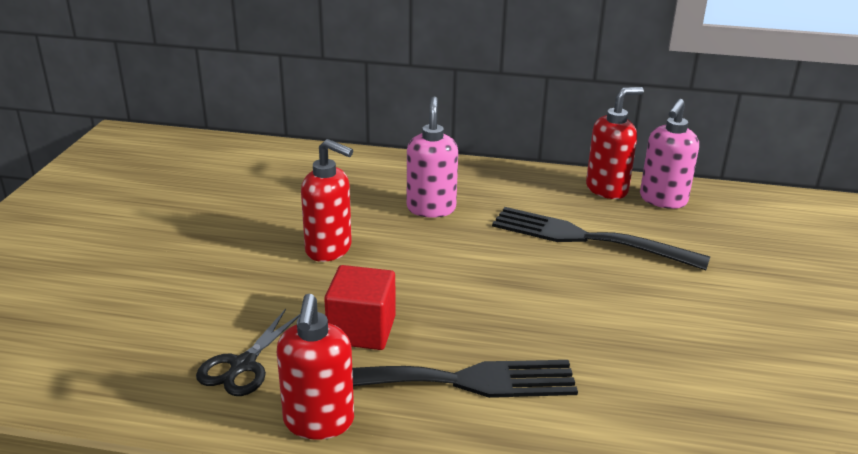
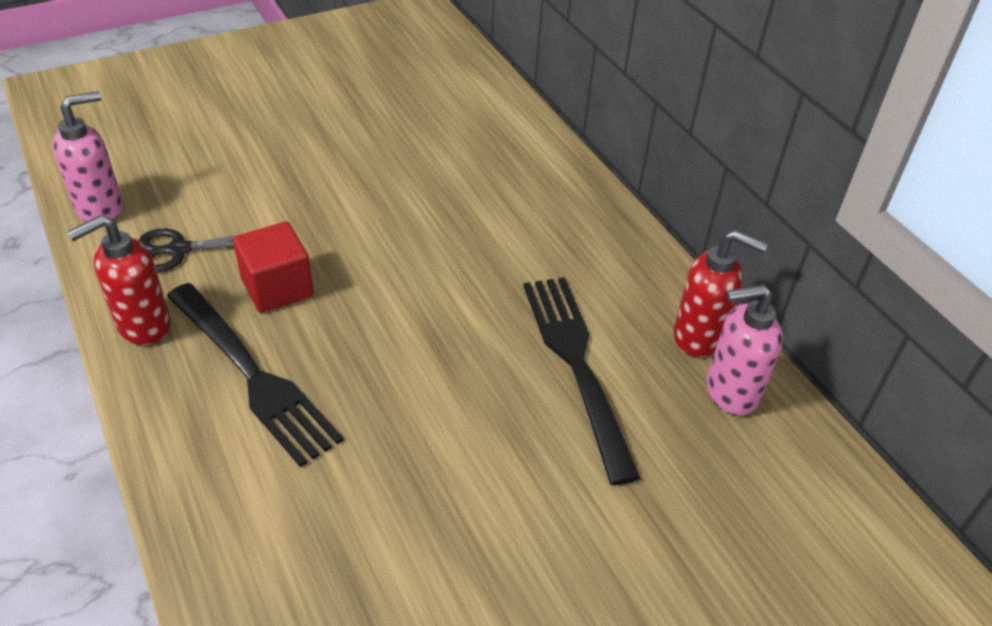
camera: 50 degrees right, 15 degrees up
red soap dispenser [301,139,353,262] -> none
pink soap dispenser [407,96,458,218] -> pink soap dispenser moved to [52,91,123,222]

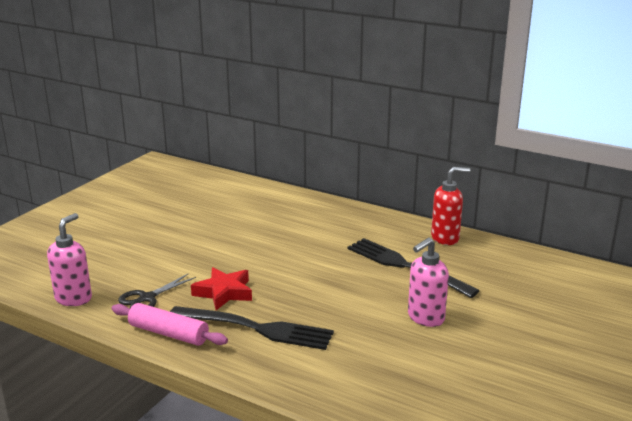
camera: 30 degrees left, 20 degrees down
red soap dispenser [67,215,171,345] -> pink rolling pin [111,303,228,346]
red cube [233,221,313,313] -> red star [191,267,252,310]
pink soap dispenser [707,284,783,415] -> pink soap dispenser moved to [408,237,449,327]

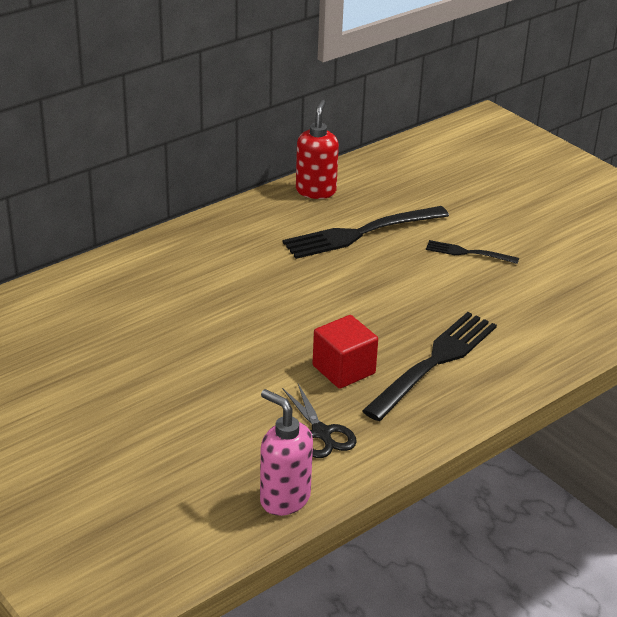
camera: 70 degrees left, 10 degrees up
pink rolling pin [111,303,228,346] -> none
red star [191,267,252,310] -> red cube [313,315,378,389]
pink soap dispenser [408,237,449,327] -> black fork [426,240,519,264]

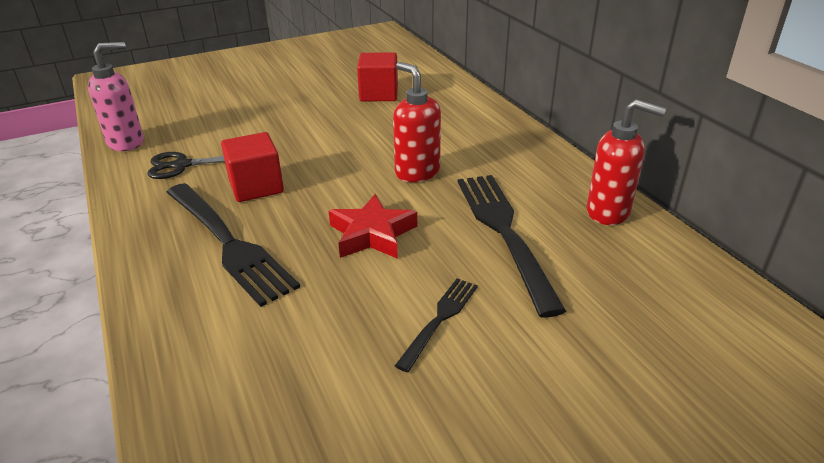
camera: 105 degrees right, 0 degrees up
none -> red star [329,194,417,259]
none -> red cube [357,52,398,102]
none -> red soap dispenser [393,62,441,182]

